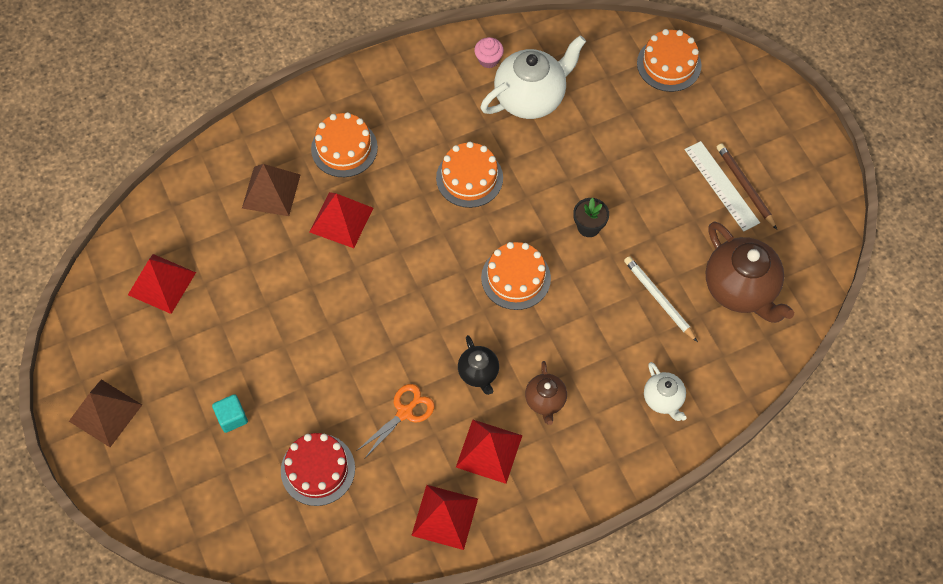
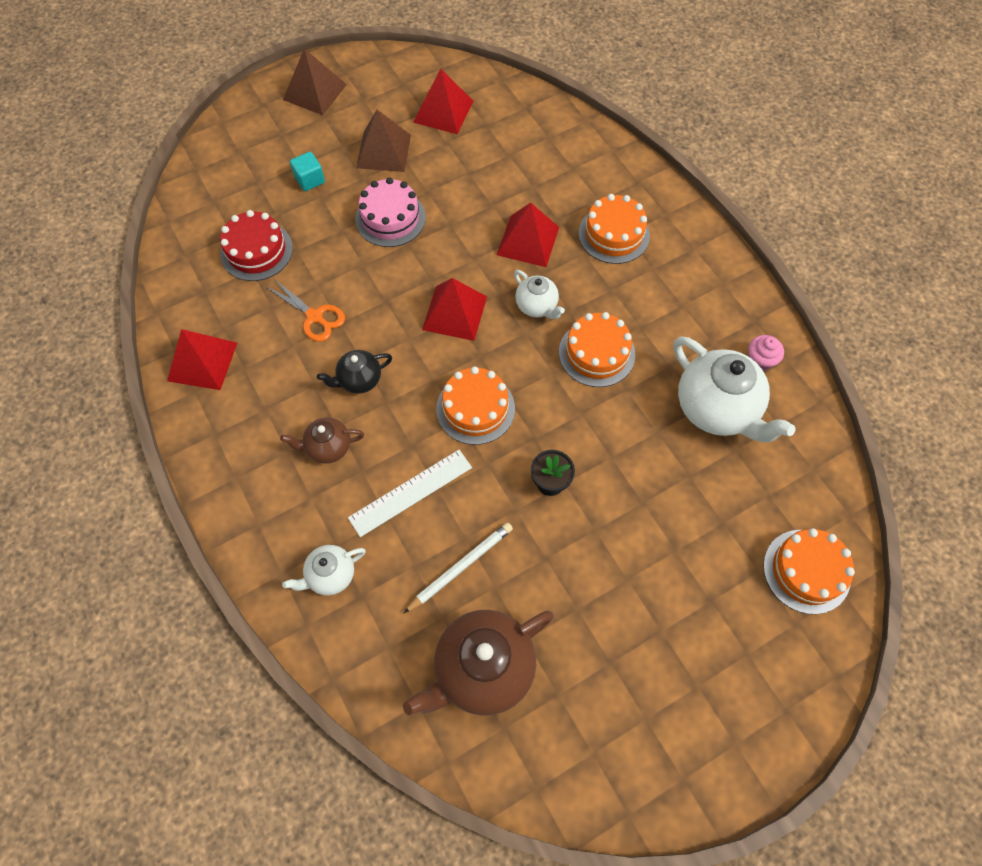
camera: 85 degrees right, 0 degrees up
brown pyramid [242,164,301,216] -> brown pyramid moved to [356,110,411,172]
red pyramid [456,420,523,484] -> red pyramid moved to [422,278,487,341]
white ruler [685,141,760,232] -> white ruler moved to [348,450,472,537]
brown pencil [717,143,777,230] -> none
none -> pink cake [355,177,426,247]
none -> white teapot [514,270,565,319]

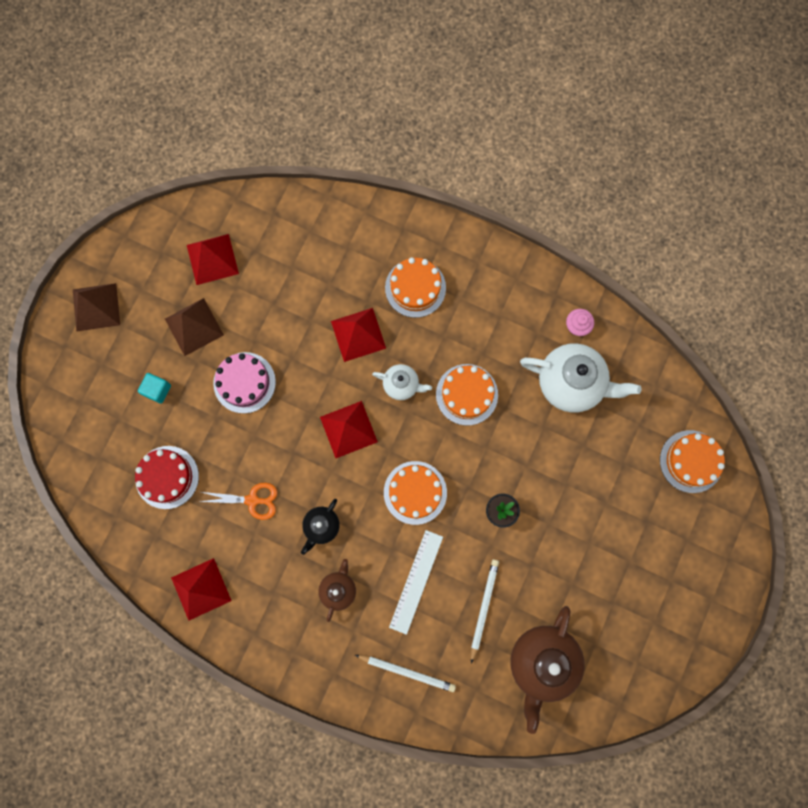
camera: 35 degrees left, 15 degrees up
brown teapot [280,417,364,464] -> brown teapot turned 150 degrees clockwise [318,559,356,622]
white teapot [282,545,366,596] -> white pencil [355,655,456,692]

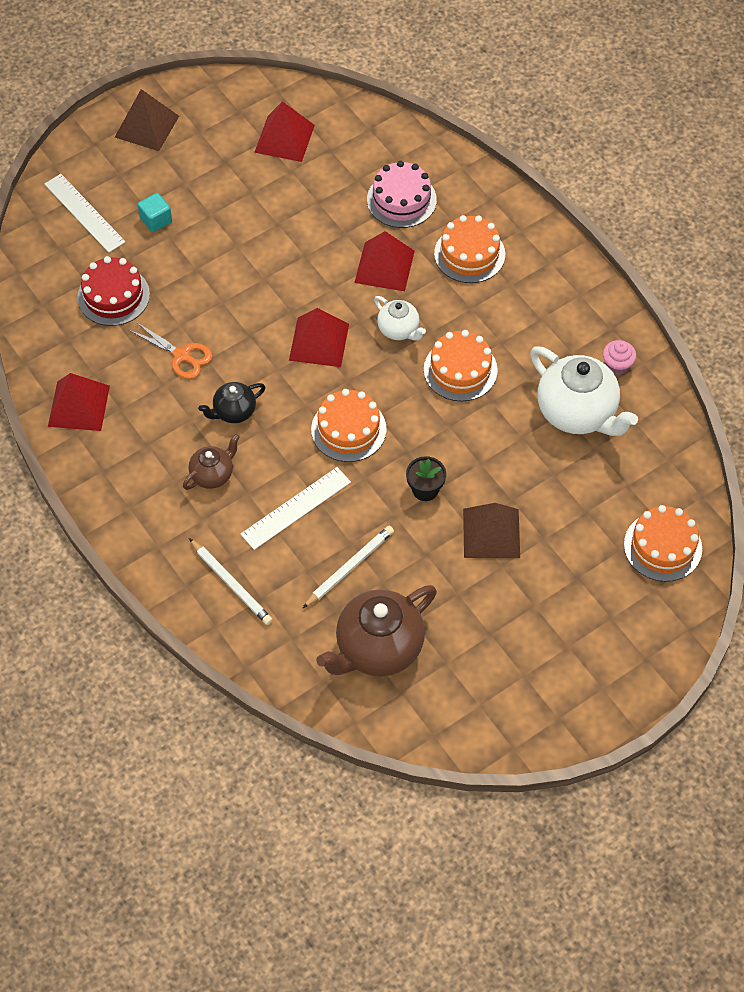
camera: 30 degrees right, 20 degrees down
brown pyramid [165,298,224,356] -> brown pyramid moved to [463,503,520,558]
pink cake [213,352,276,414] -> pink cake moved to [367,161,437,228]
none -> white ruler [45,174,125,253]

